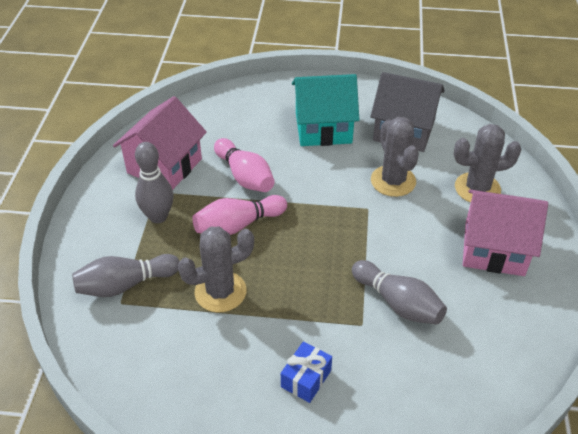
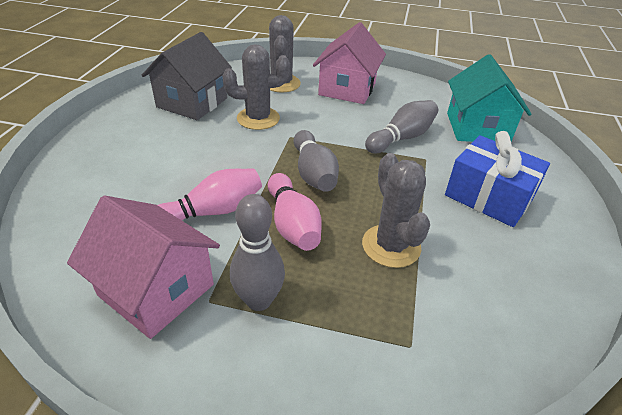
camera: 85 degrees left, 5 degrees down
grey bowling pin [72,254,179,297] -> grey bowling pin moved to [294,130,339,192]
blue gift [281,341,332,403] -> blue gift [445,131,550,227], size x1.83
turquoise house [292,74,359,146] -> turquoise house moved to [447,54,532,142]

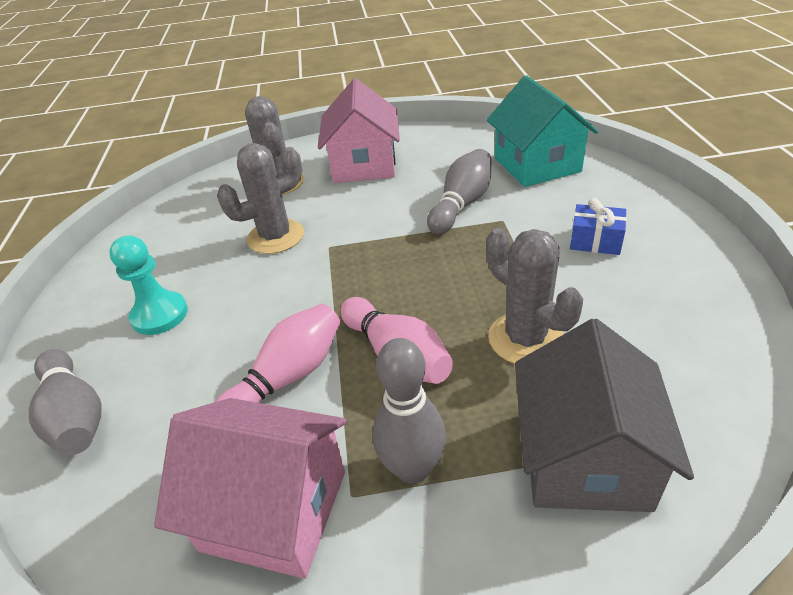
camera: 15 degrees left, 0 degrees up
grey house [142,32,232,120] -> grey house moved to [515,319,694,512]
grey bowling pin [294,130,339,192] -> grey bowling pin moved to [29,349,101,455]
blue gift [445,131,550,227] -> blue gift [570,198,627,255], size x0.55
none -> turquoise pawn [109,235,188,335]

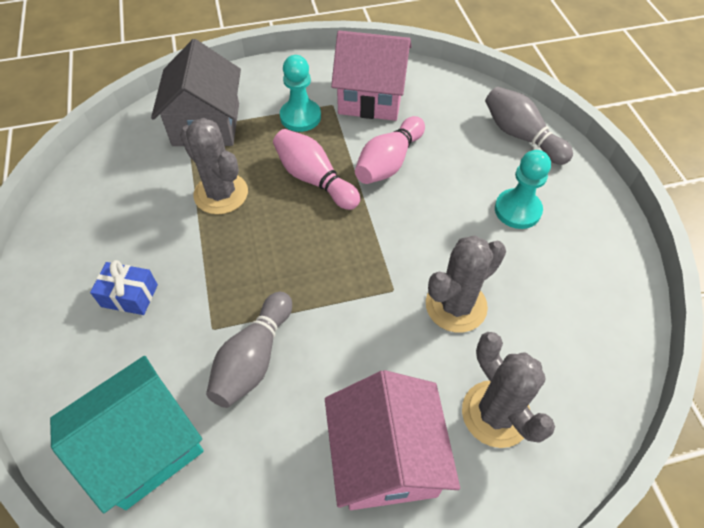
camera: 170 degrees right, 15 degrees up
grey bowling pin [372,338,446,484] -> turquoise pawn [280,55,321,132]
turquoise house [487,75,598,187] -> turquoise house turned 75 degrees clockwise [50,356,204,513]

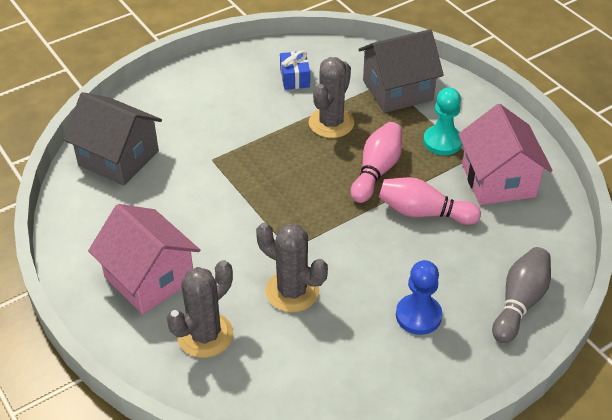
camera: 70 degrees right, 10 degrees down
turquoise house [50,356,204,513] -> grey house [63,92,162,186]
blue gift [90,260,158,315] -> blue gift moved to [280,50,310,90]
grey bowling pin [206,292,292,408] -> none
pink house [325,370,460,510] -> pink house turned 75 degrees clockwise [88,204,200,314]
turquoise pawn [495,150,551,229] -> blue pawn [396,260,442,335]

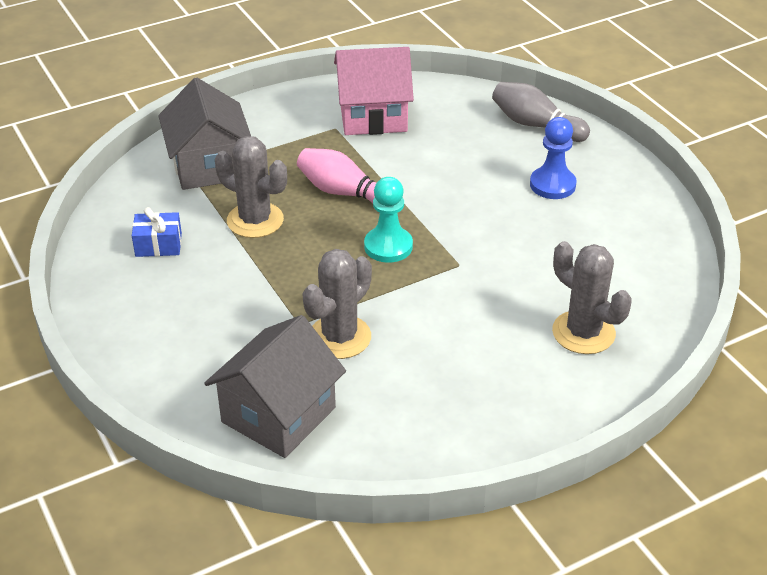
camera: 85 degrees left, 5 degrees down
pink house [88,204,200,314] -> none
grey cactus [256,223,328,312] -> grey cactus moved to [302,249,372,359]
pink bowling pin [379,177,481,225] -> none
turquoise pawn [423,87,462,155] -> turquoise pawn moved to [364,177,413,263]

